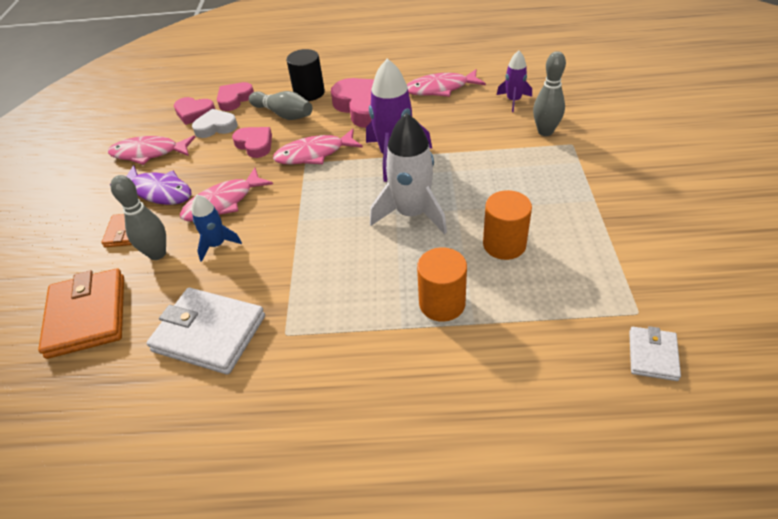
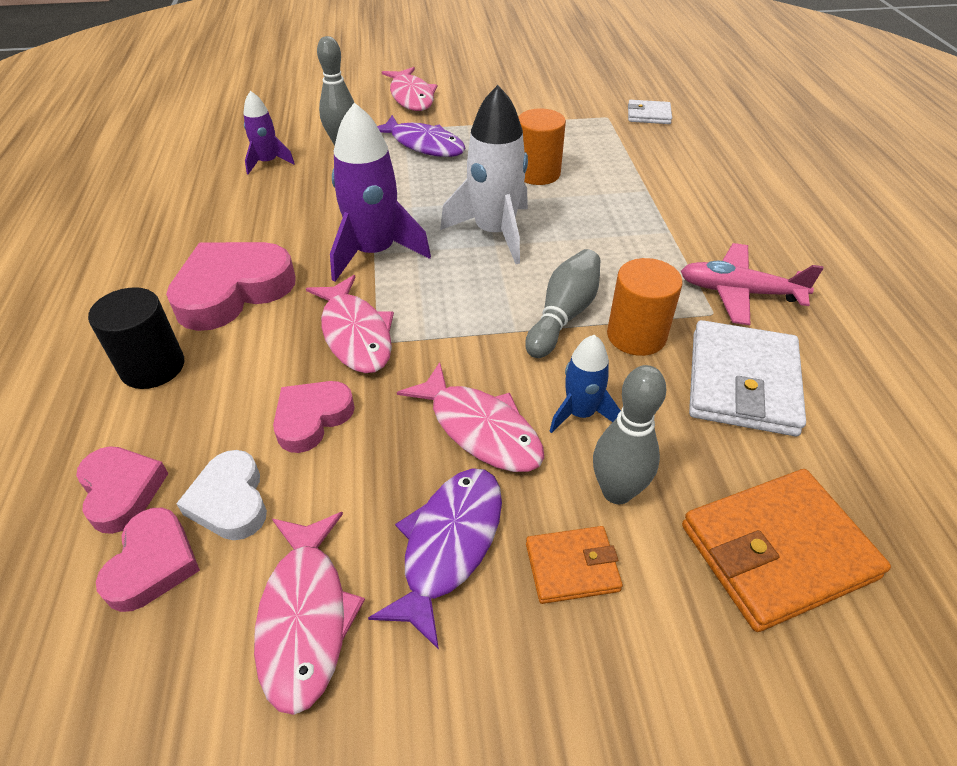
camera: 100 degrees left, 0 degrees up
pink heart [217,82,254,111] -> pink heart turned 150 degrees counterclockwise [76,446,169,534]
grey bowling pin [249,91,312,120] -> grey bowling pin moved to [525,249,601,358]
pink fish [407,69,486,97] -> pink fish moved to [382,67,437,111]
orange cylinder [417,247,467,322] -> orange cylinder moved to [607,258,683,356]
none -> purple fish [377,115,466,157]
none -> pink plane [681,243,823,325]

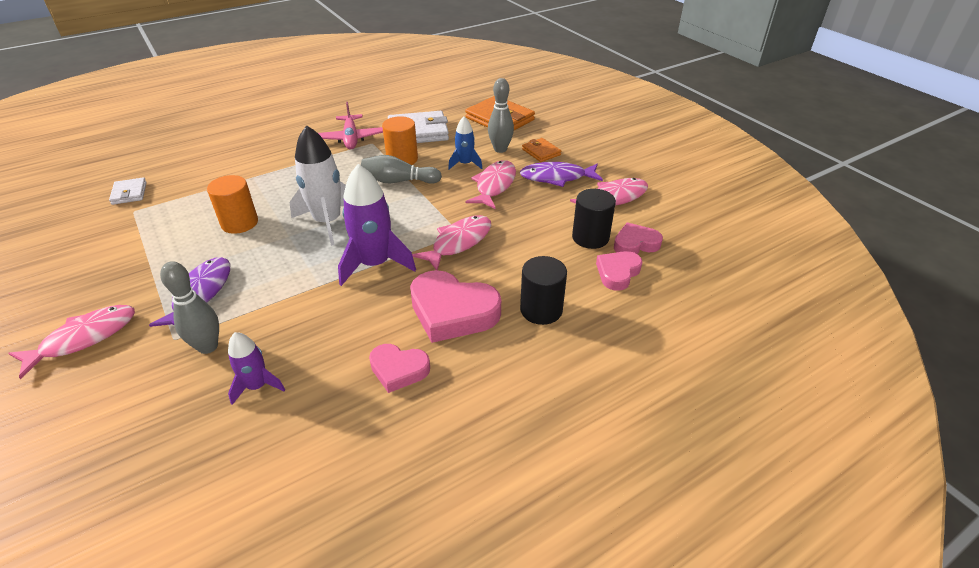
camera: 115 degrees left, 5 degrees down
white heart [176,450,267,540] -> black cylinder [572,189,616,249]
pink heart [273,381,355,453] -> pink heart moved to [369,344,430,393]

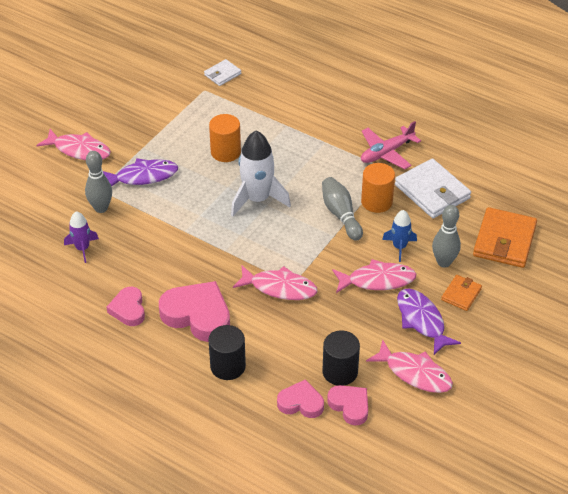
camera: 65 degrees right, 5 degrees up
purple rocket [338,164,416,286] -> none
pink heart [410,270,501,343] -> pink heart turned 120 degrees clockwise [159,281,230,342]

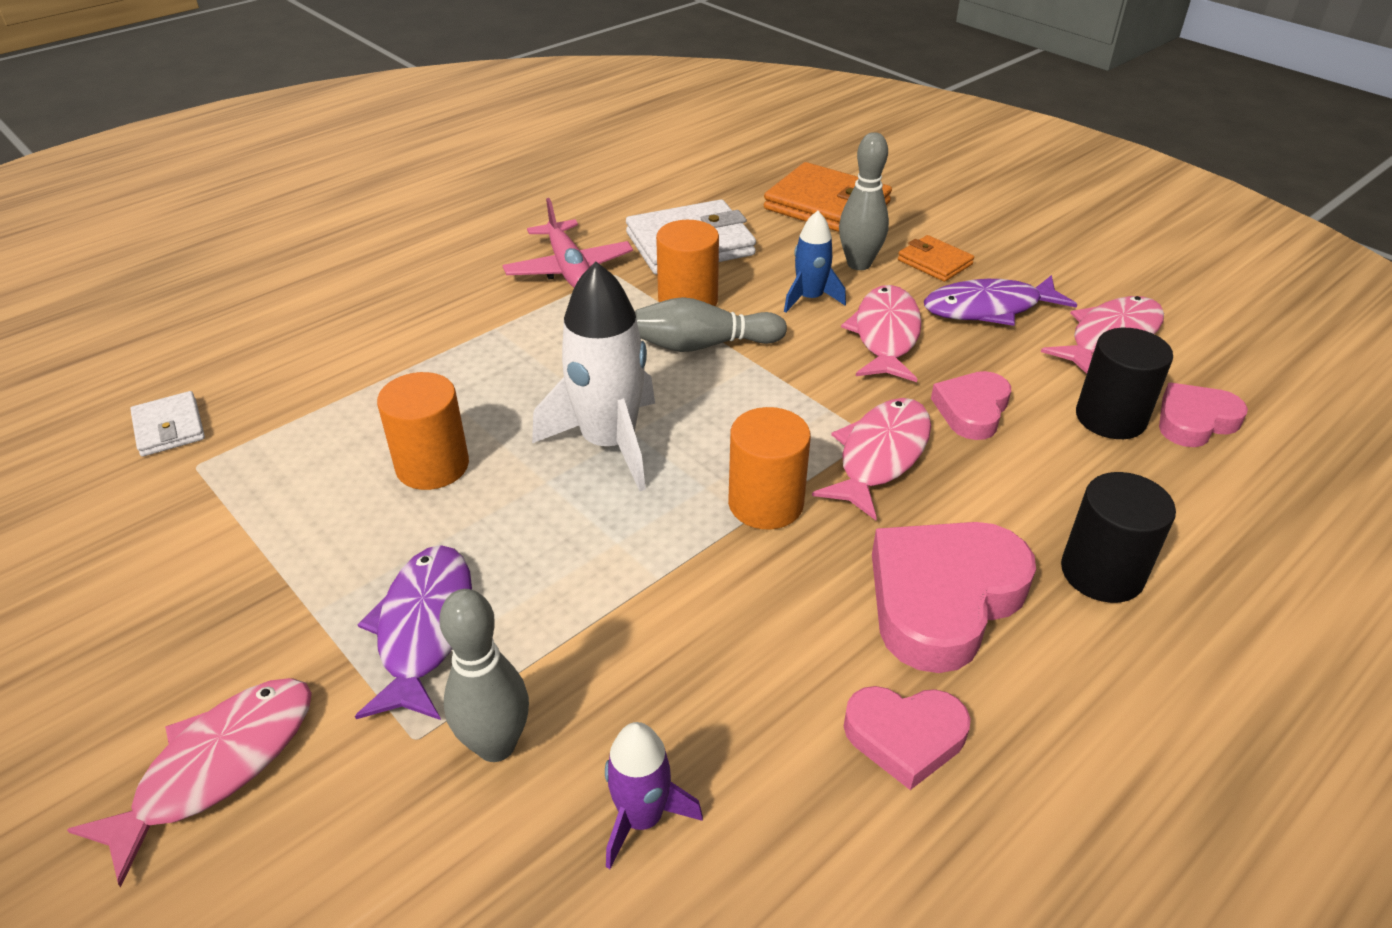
camera: 75 degrees left, 5 degrees down
pink heart [277,379,324,418] -> pink heart moved to [931,371,1011,440]
none -> orange cylinder [728,407,811,529]

